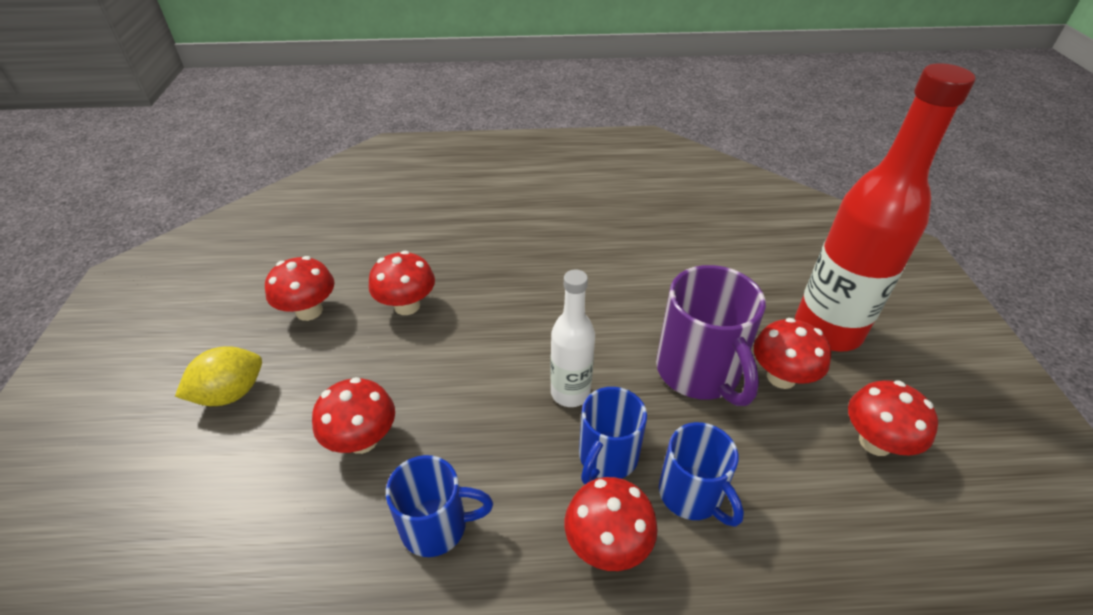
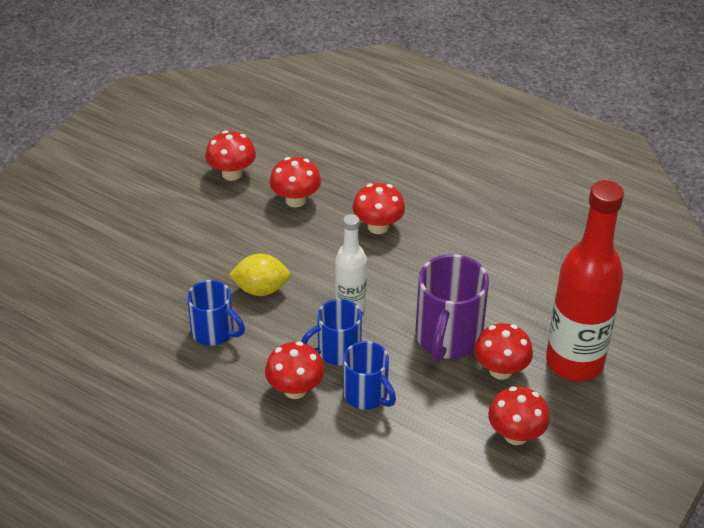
camera: 35 degrees right, 0 degrees up
yellow lemon [175,346,262,406] -> yellow lemon moved to [229,254,290,296]
red mushroom [312,377,395,454] -> red mushroom moved to [353,183,405,234]
blue mug [659,422,744,527] -> blue mug turned 45 degrees counterclockwise [343,341,396,410]

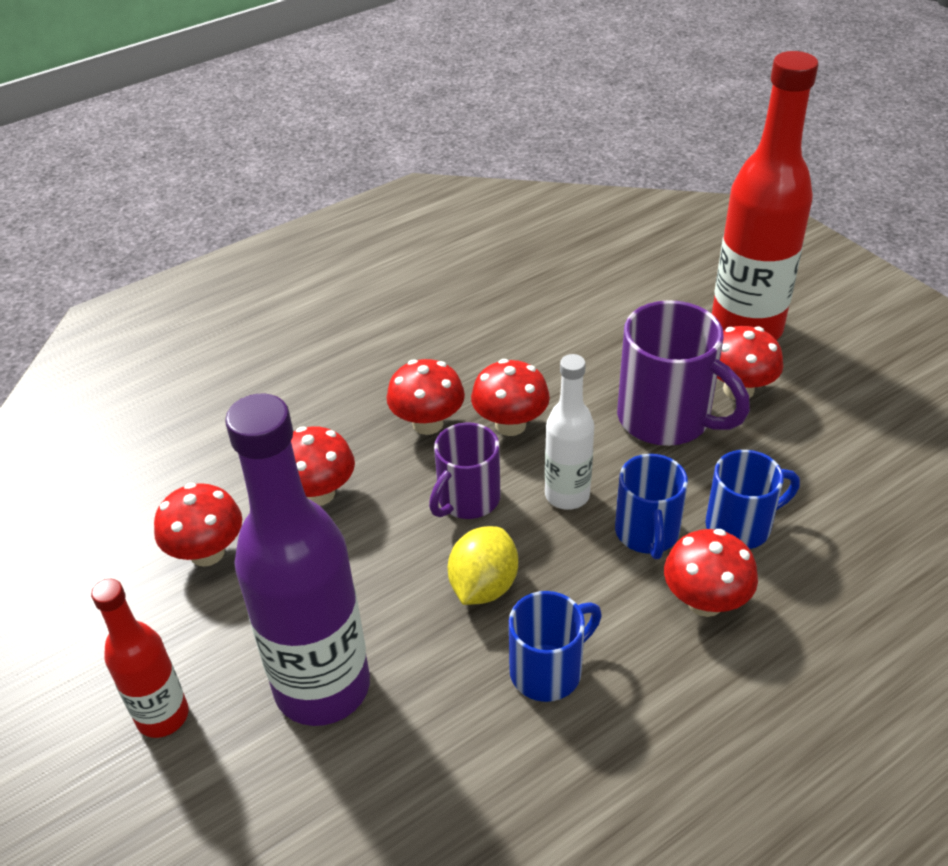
camera: 65 degrees left, 0 degrees up
red mushroom [488,387,550,445] -> red mushroom moved to [471,359,550,436]
none -> red bottle [91,579,189,738]
none -> purple bottle [225,394,370,726]
none -> purple mug [429,422,500,519]

